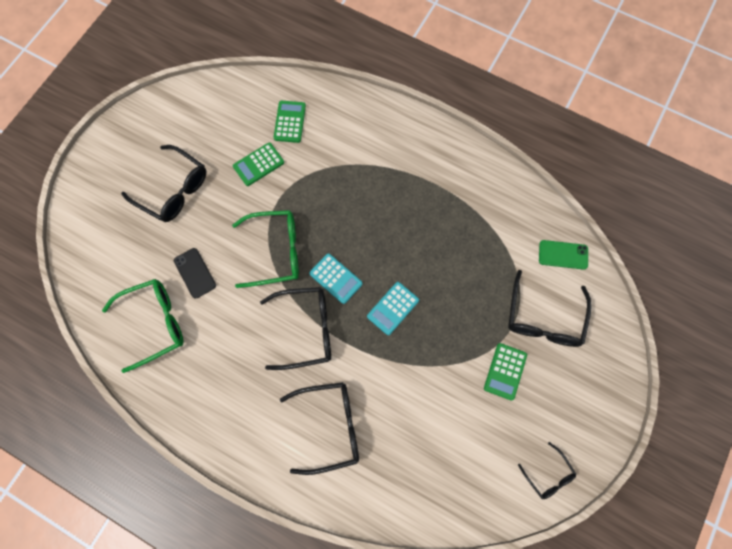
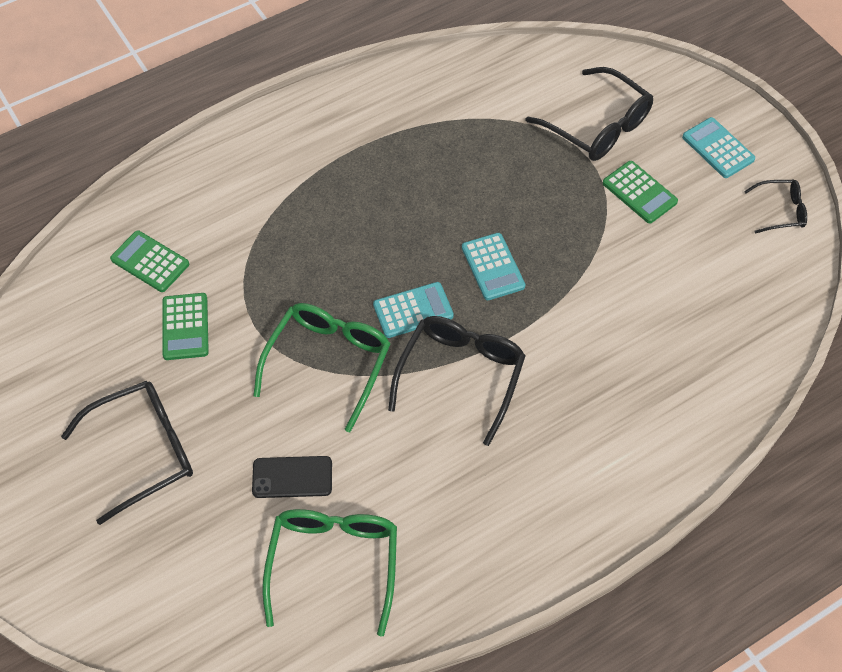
camera: 60 degrees left, 15 degrees down
black glasses [280,382,359,475] -> none
green phone [539,240,588,270] -> none
none -> turquoise calculator [682,117,755,178]

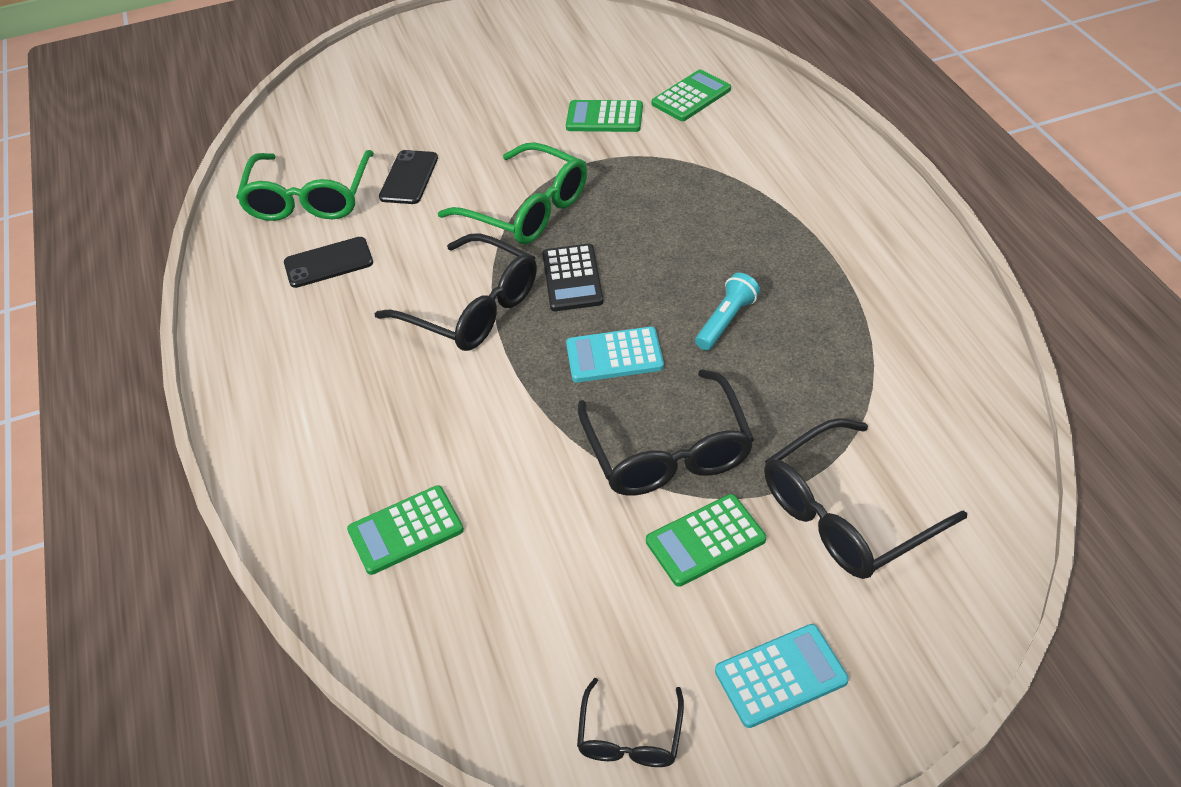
camera: 105 degrees right, 10 degrees down
black glasses [61,381,193,525] -> black glasses moved to [578,369,754,496]
green glasses [262,509,397,637] -> green glasses turned 75 degrees clockwise [236,150,374,221]
turquoise calculator [373,282,454,338] -> black calculator [542,244,604,311]
none -> black phone [284,237,373,288]
none -> green calculator [347,485,464,575]
none -> turquoise flashlight [695,273,760,351]

